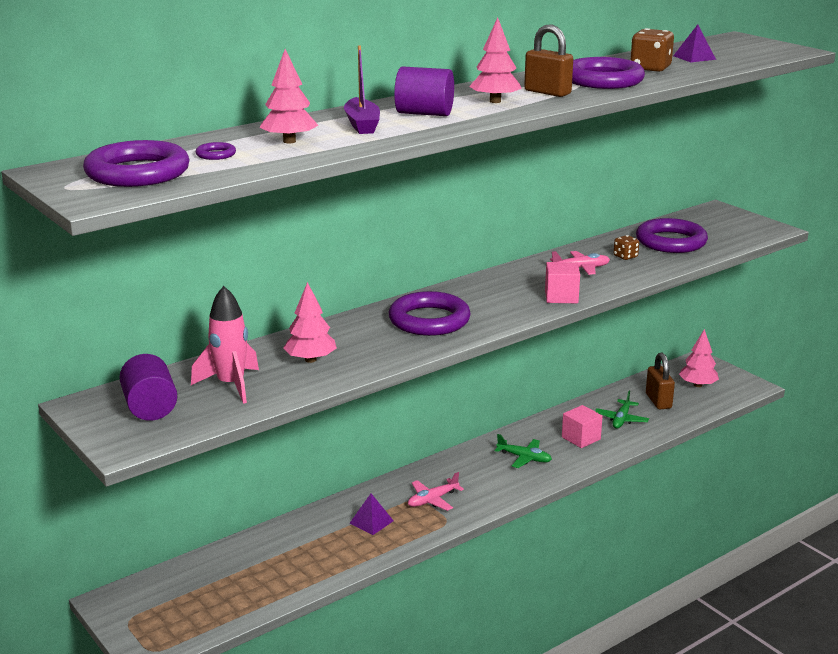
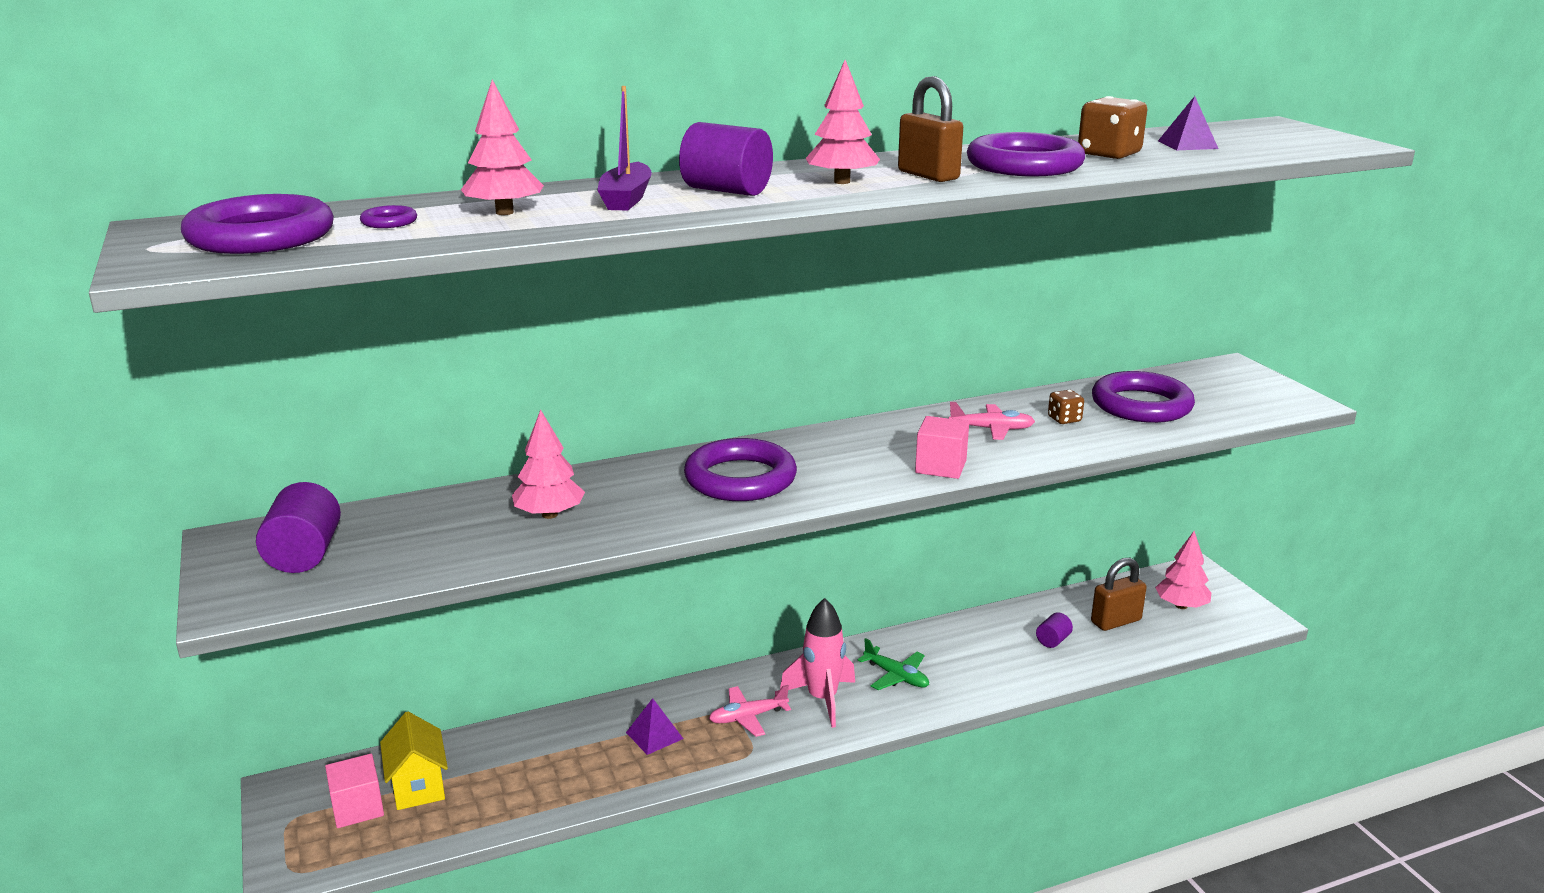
camera: 15 degrees right, 0 degrees up
pink rocket [191,286,259,404] -> pink rocket moved to [780,598,855,728]
pink cube [562,405,603,448] -> pink cube moved to [325,754,384,828]
green plane [595,391,649,428] -> purple cylinder [1036,612,1073,648]
brown padlock [646,353,675,409] -> brown padlock turned 60 degrees clockwise [1091,558,1147,631]
none -> yellow house [380,712,448,810]

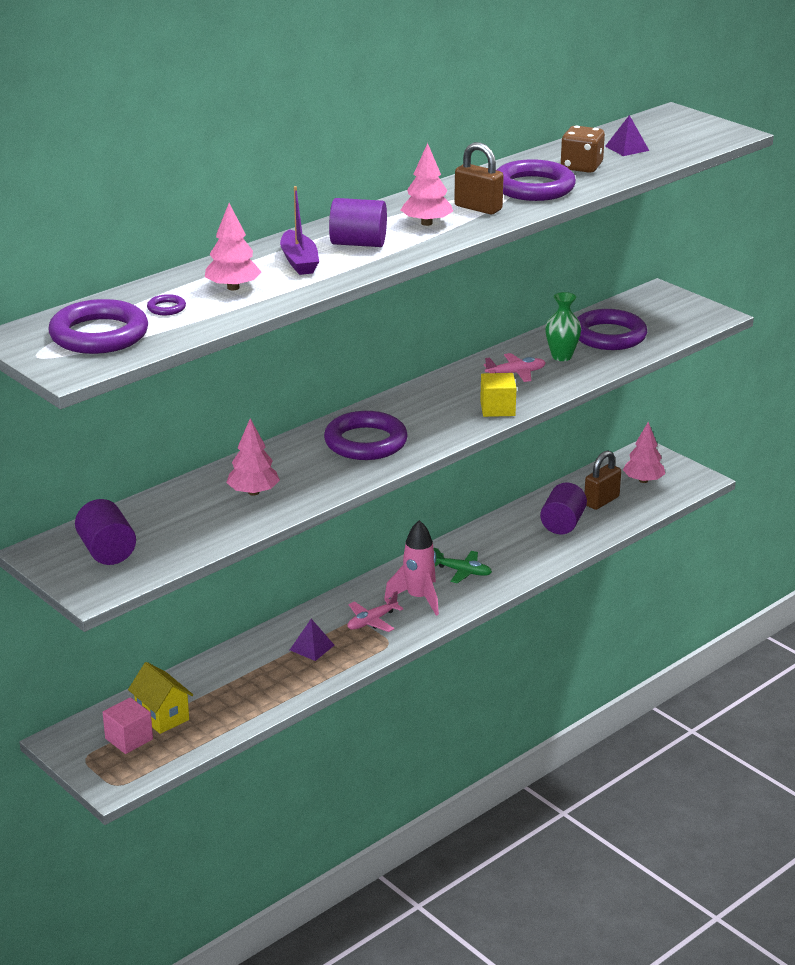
camera: 20 degrees left, 5 degrees up
pink cube [915,416,969,479] -> yellow cube [480,373,516,417]
purple cylinder [1036,612,1073,648] -> purple cylinder [540,483,587,534], size x1.86
brown dice [1048,390,1084,424] -> green vase [545,292,581,361]

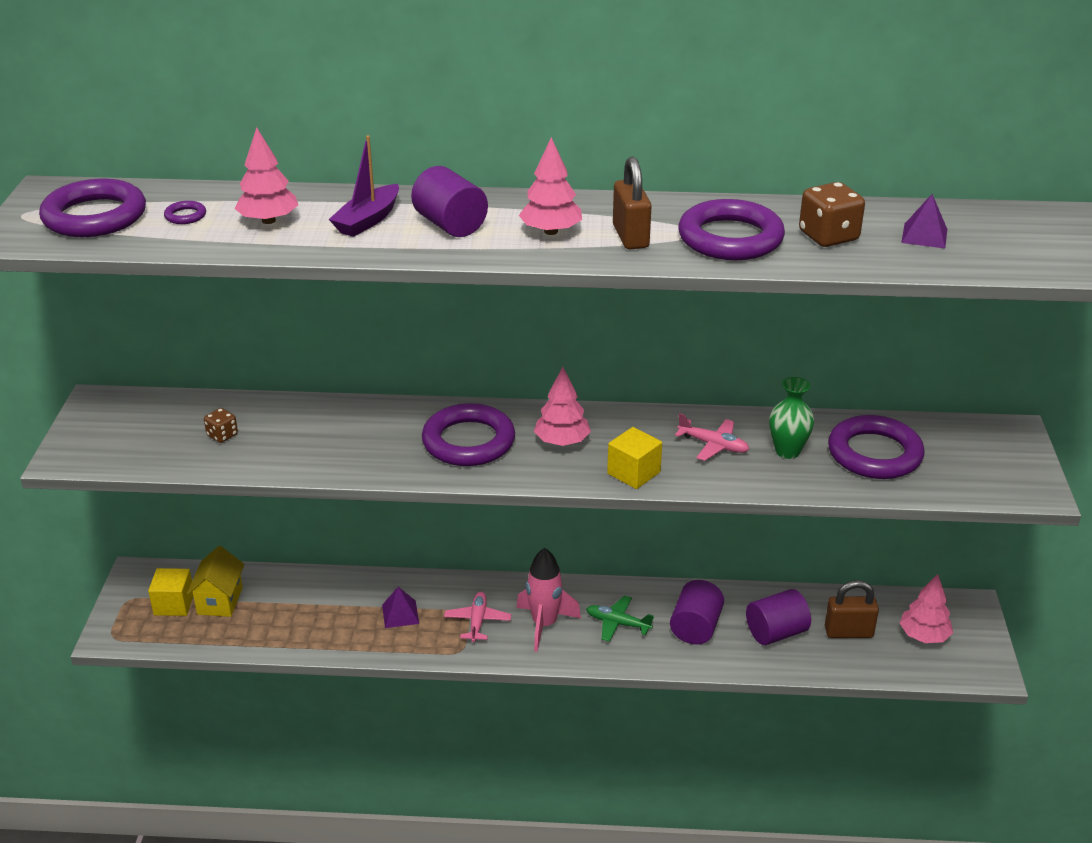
camera: 45 degrees right, 5 degrees up
purple cylinder [75,499,136,565] -> purple cylinder moved to [670,580,724,644]
pink cube [103,697,153,754] -> yellow cube [148,568,193,616]
pink tree [226,418,280,496] -> pink tree moved to [534,367,591,446]
pink plane [347,591,404,632] -> pink plane turned 90 degrees clockwise [444,592,511,642]
green plane [434,548,492,583] -> green plane turned 135 degrees clockwise [586,596,654,642]
none -> brown dice [204,408,238,443]

